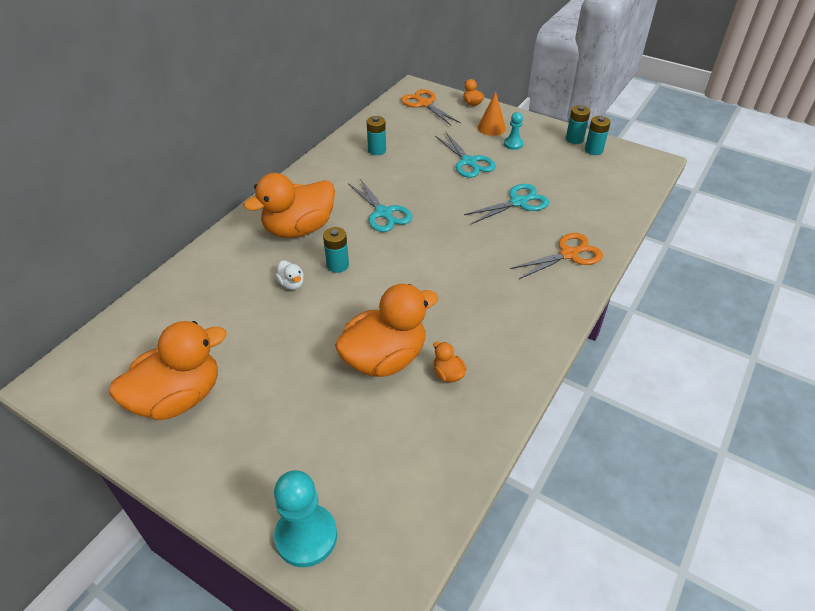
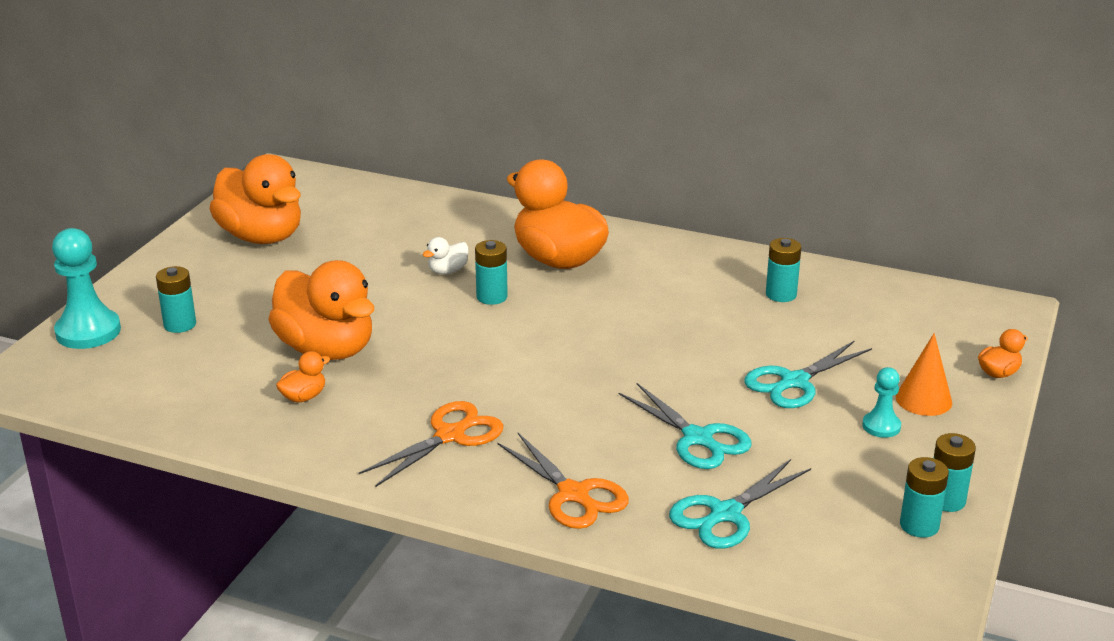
camera: 80 degrees right, 15 degrees down
turquoise scissors [348,179,412,232] -> turquoise scissors moved to [669,459,811,549]
orange scissors [401,89,461,126] -> orange scissors moved to [359,401,503,487]
none -> turquoise battery [156,266,196,333]

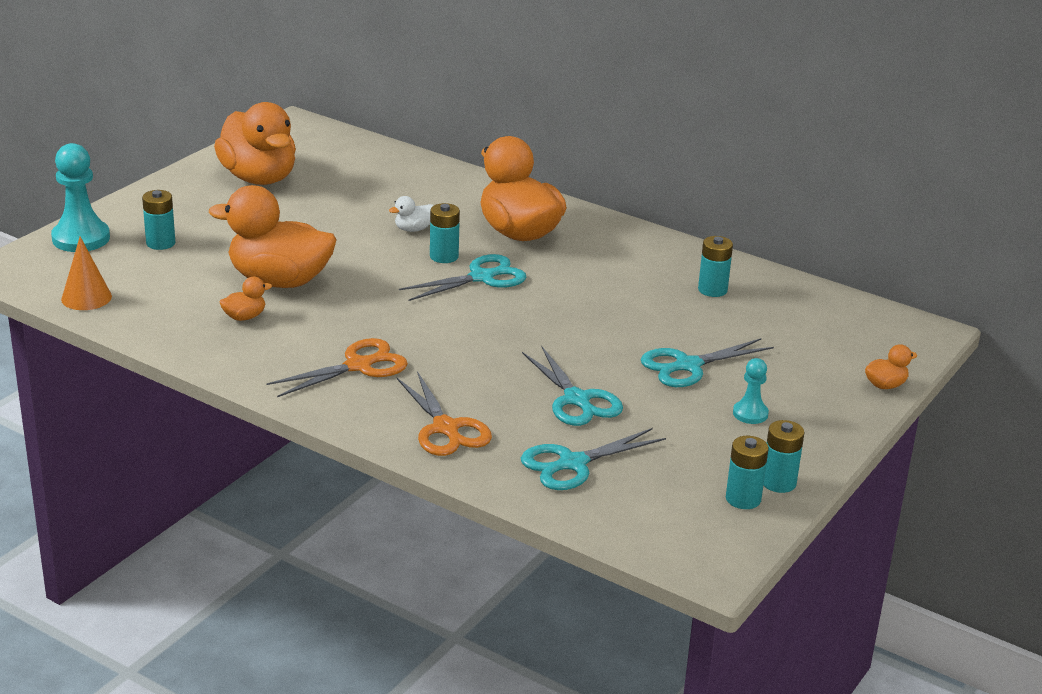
camera: 10 degrees right, 0 degrees up
orange duck [268,260,374,360] -> orange duck turned 135 degrees clockwise [209,185,337,288]
orange cone [896,333,952,416] -> orange cone moved to [61,237,112,310]
none -> turquoise scissors [399,254,526,301]

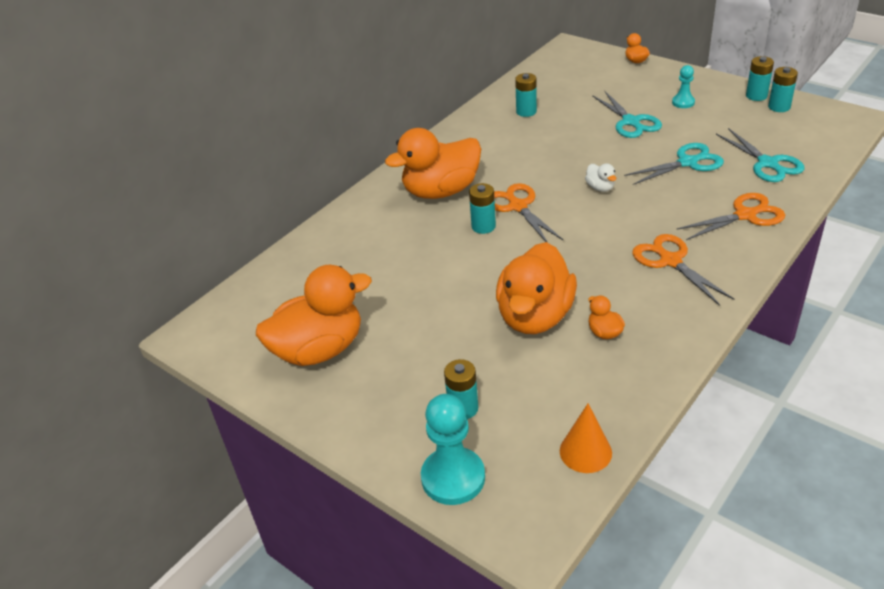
camera: 80 degrees left, 10 degrees up
white duck [389,196,434,232] -> white duck moved to [585,163,616,192]
turquoise scissors [399,254,526,301] -> orange scissors [494,183,563,243]

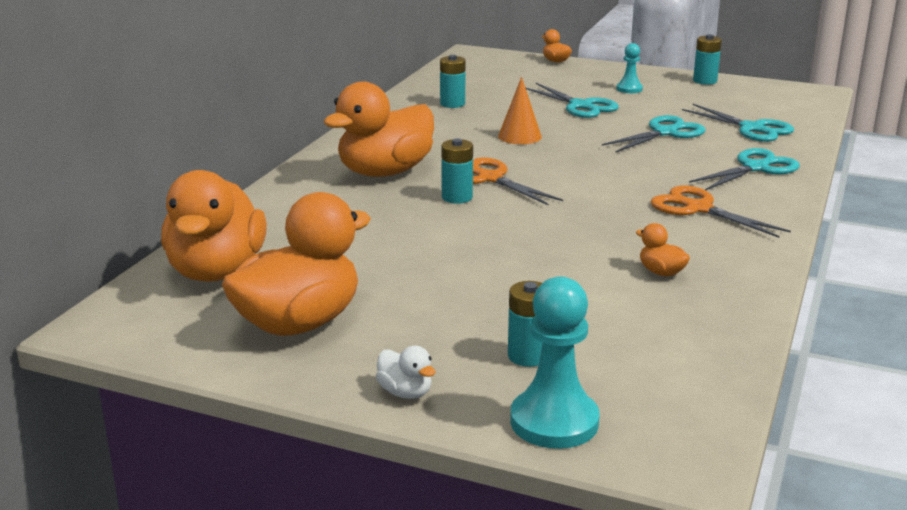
camera: 20 degrees left, 15 degrees down
orange duck [496,242,577,334] -> orange duck moved to [161,170,267,282]
orange cone [560,404,612,473] -> orange cone moved to [498,77,542,144]
white duck [585,163,616,192] -> white duck moved to [376,346,435,399]
orange scissors [676,193,785,240] -> turquoise scissors [689,148,800,190]
turquoise battery [768,67,798,112] -> none

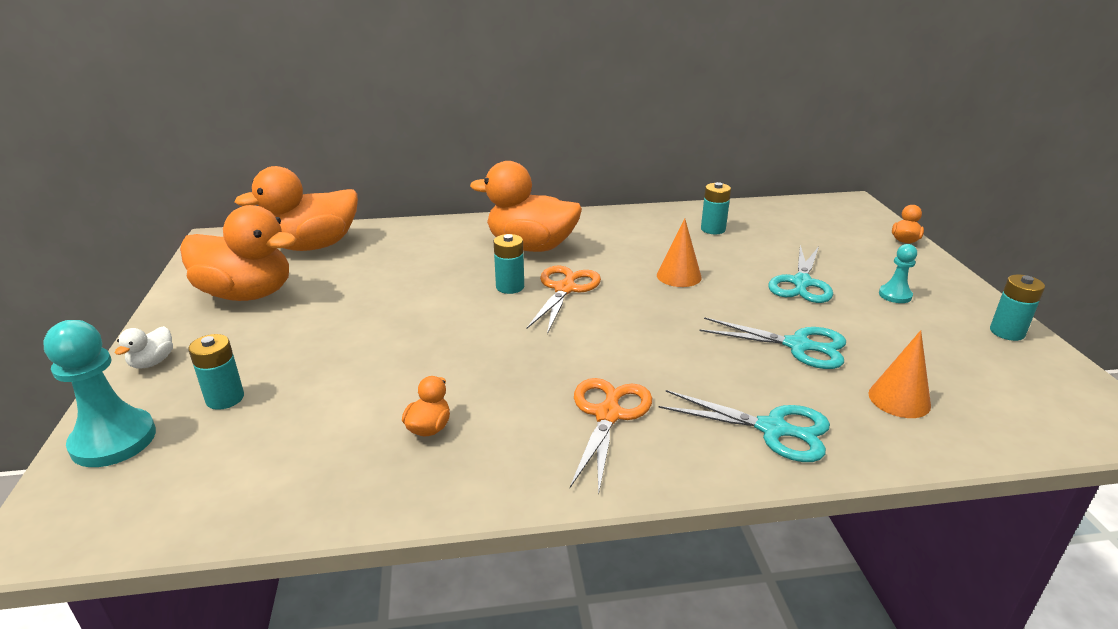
camera: 60 degrees right, 5 degrees up
turquoise scissors [682,104,794,142] -> orange cone [868,330,931,418]

